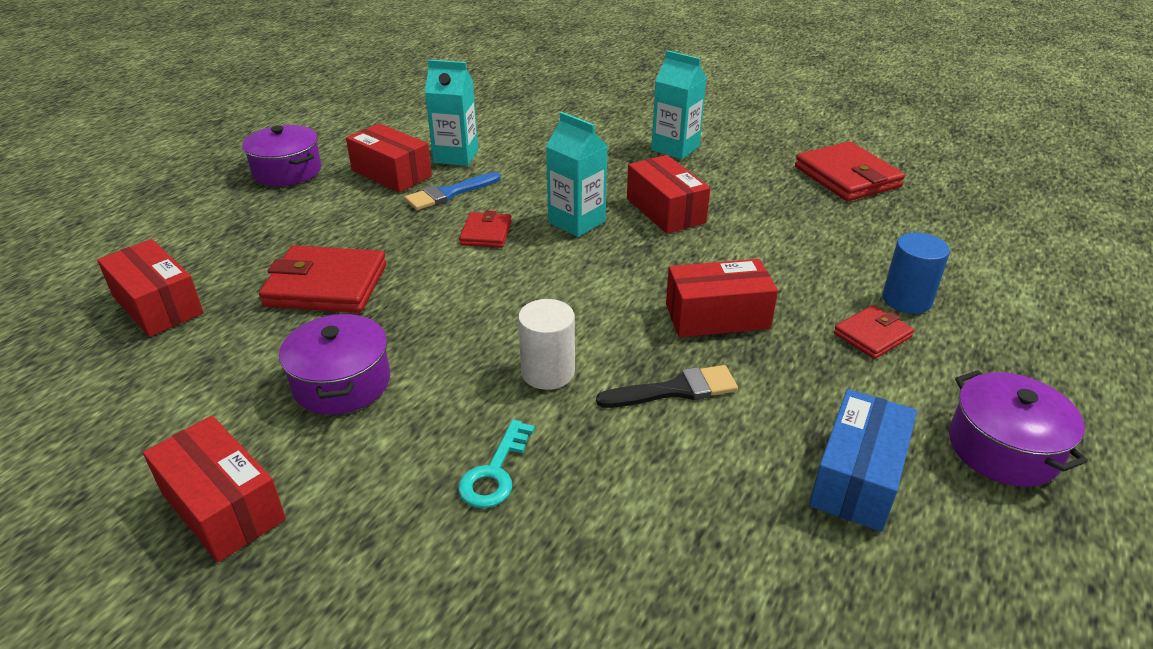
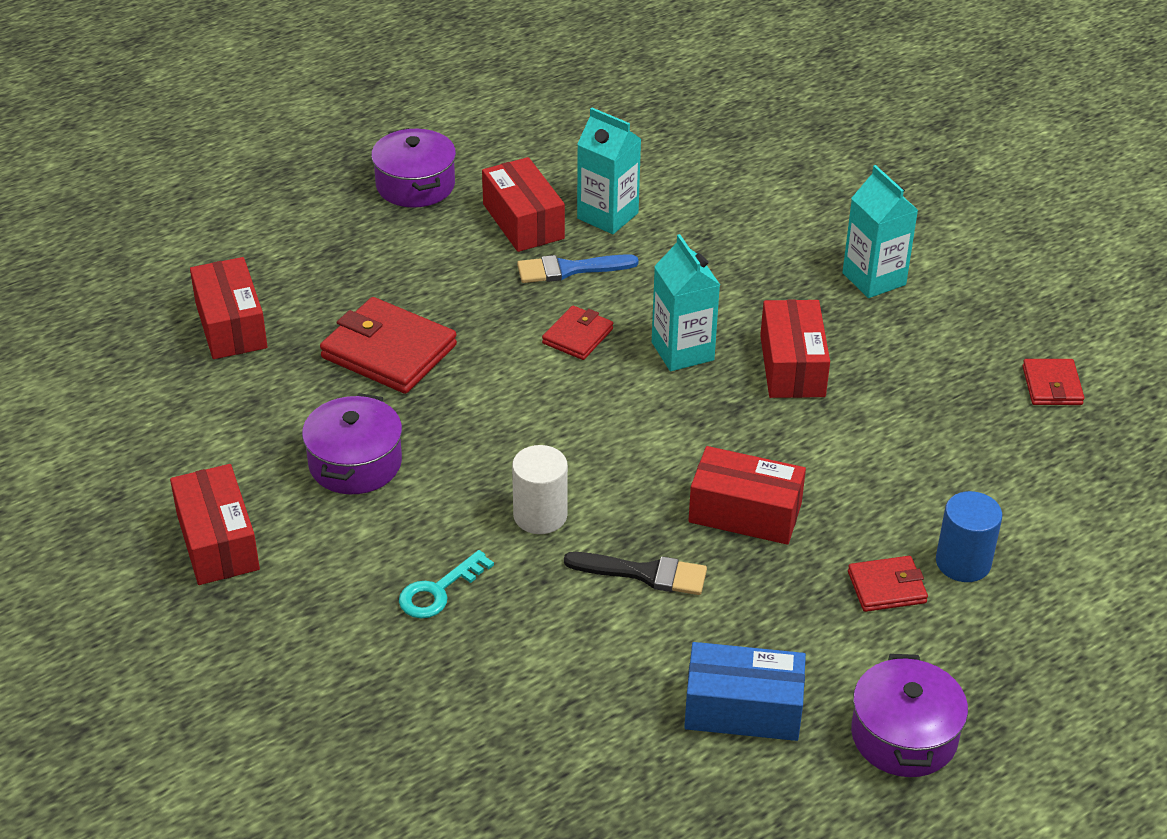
camera: 25 degrees right, 5 degrees up
red wallet [795,142,905,201] -> red wallet [1023,359,1084,405], size x0.55
blue box [809,389,917,532] -> blue box turned 45 degrees clockwise [684,642,806,741]

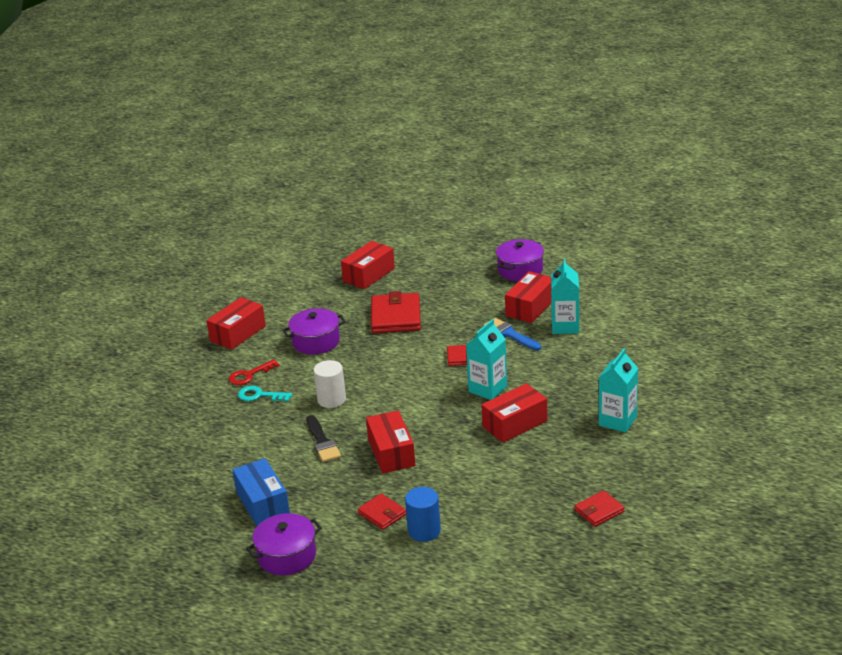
camera: 60 degrees right, 10 degrees down
none -> red key [229,359,280,385]

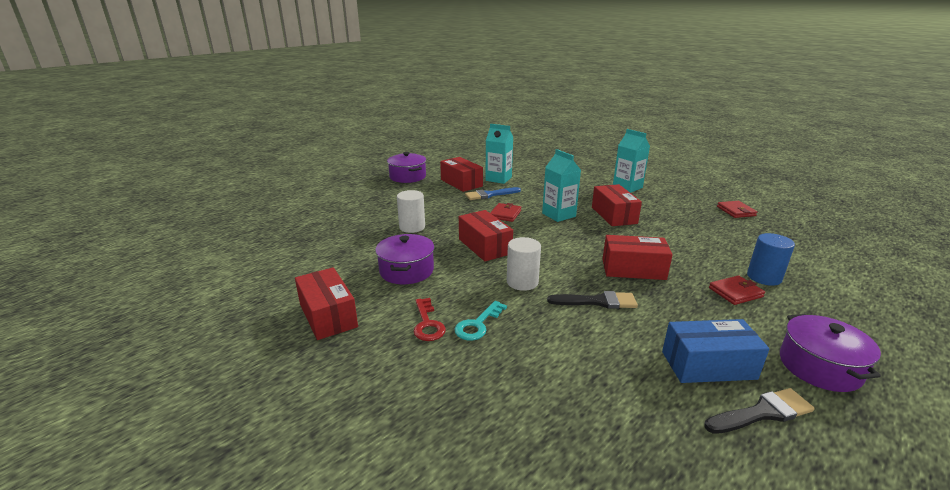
camera: 70 degrees left, 5 degrees down
red box [341,241,395,289] -> red box moved to [459,210,513,261]
red wallet [371,291,421,333] -> white cylinder [397,190,425,233]
none -> black brush [704,388,815,434]

